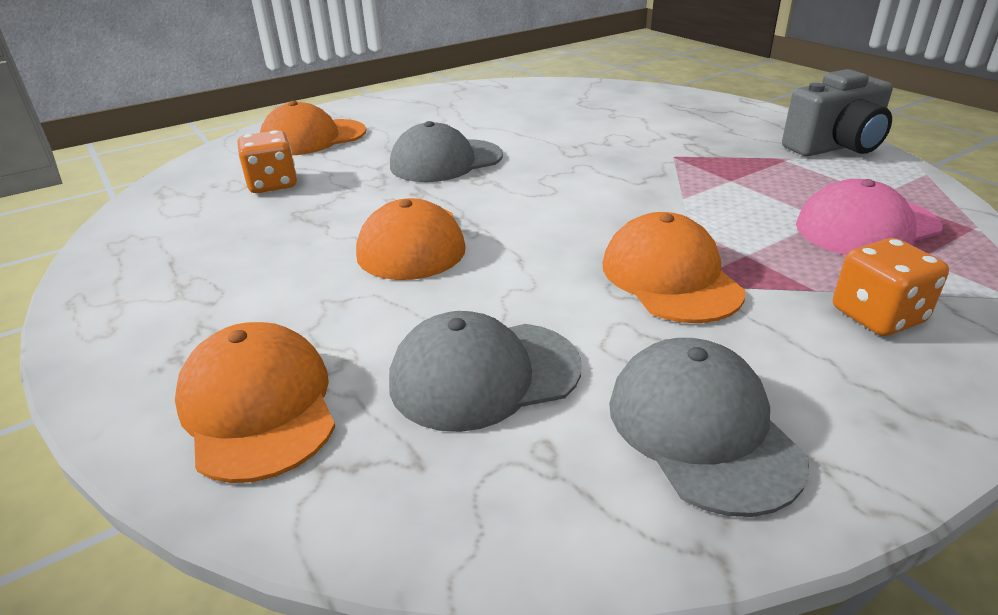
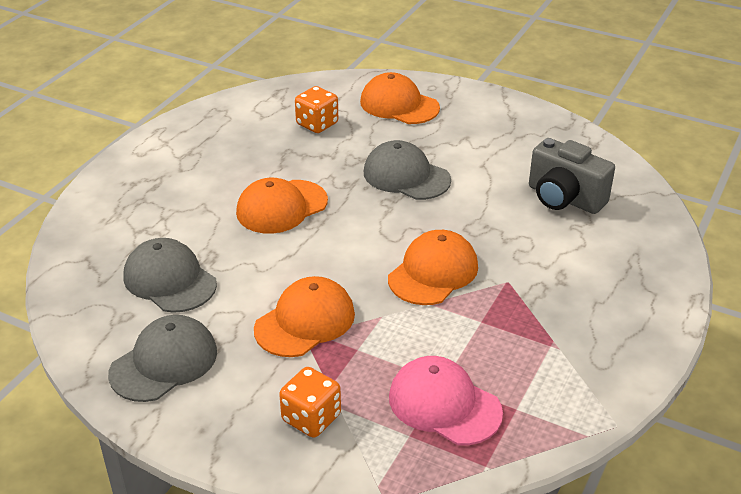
camera: 60 degrees right, 5 degrees up
orange cap [175,322,335,483] -> orange cap moved to [388,230,478,305]
grey camera [782,69,893,156] -> grey camera moved to [529,138,615,214]

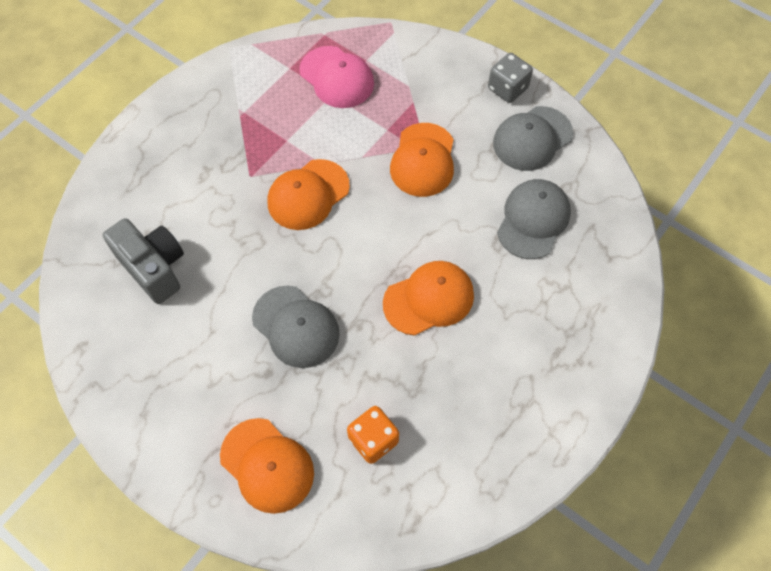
camera: 170 degrees left, 25 degrees up
grey cap [123,238,217,313] -> grey cap turned 120 degrees counterclockwise [497,179,571,259]
orange cap [254,276,355,357] -> orange cap turned 45 degrees counterclockwise [390,123,454,197]
orange dice [279,367,341,438] -> none
none -> grey dice [488,53,533,103]

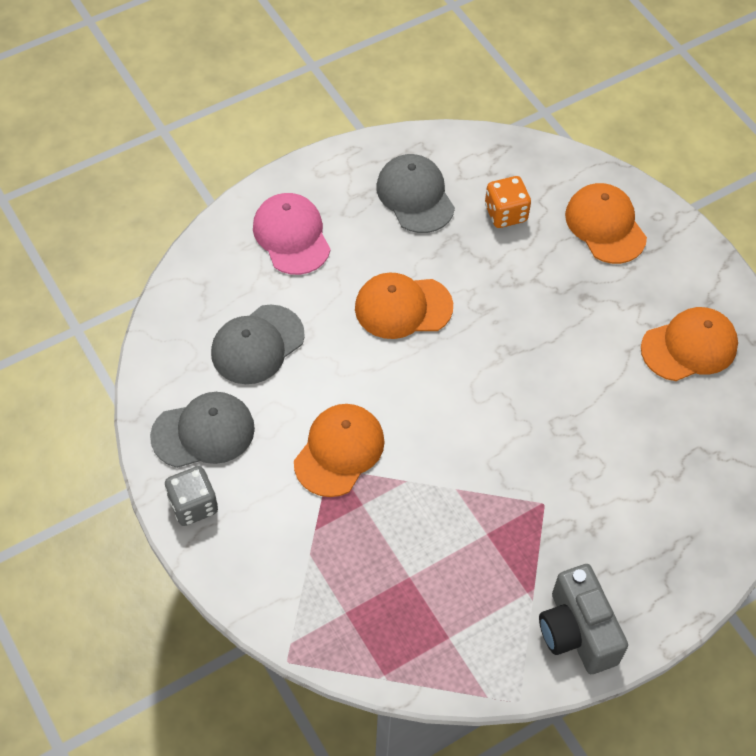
camera: 160 degrees left, 5 degrees down
grey camera [103,218,184,304] -> grey camera moved to [539,564,628,674]
grey cap [252,285,340,368] -> grey cap moved to [376,154,455,233]
orange cap [267,159,350,230] -> orange cap moved to [641,307,738,381]
pink cap [299,46,374,108] -> pink cap moved to [253,193,331,275]

